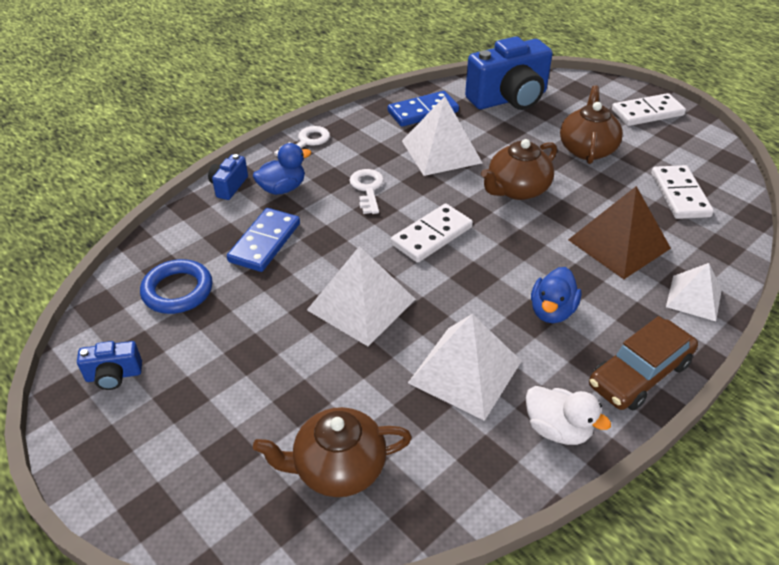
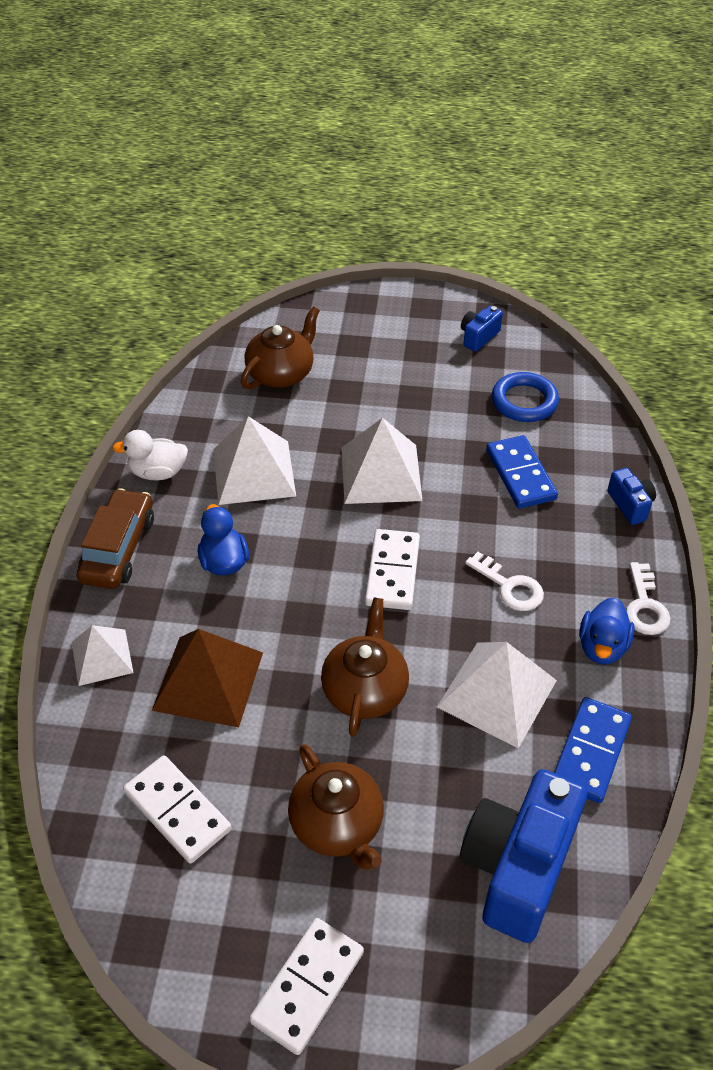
camera: 140 degrees right, 5 degrees up
blue duck [253,143,311,195] -> blue duck moved to [579,598,635,664]

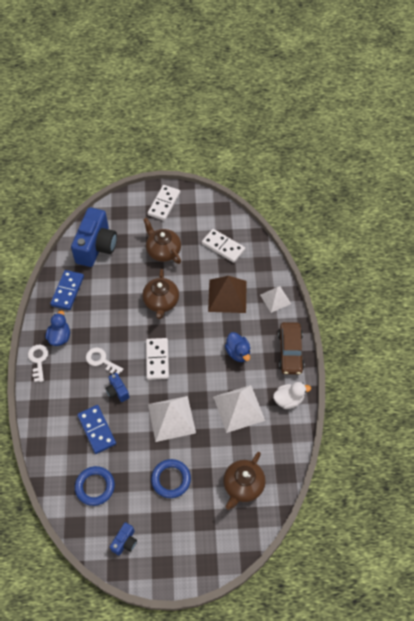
camera: 170 degrees right, 10 degrees up
white pyramid [437,642,557,748] -> none
blue camera [607,468,656,525] -> blue camera moved to [106,373,129,402]
none -> blue ring [151,459,191,498]

